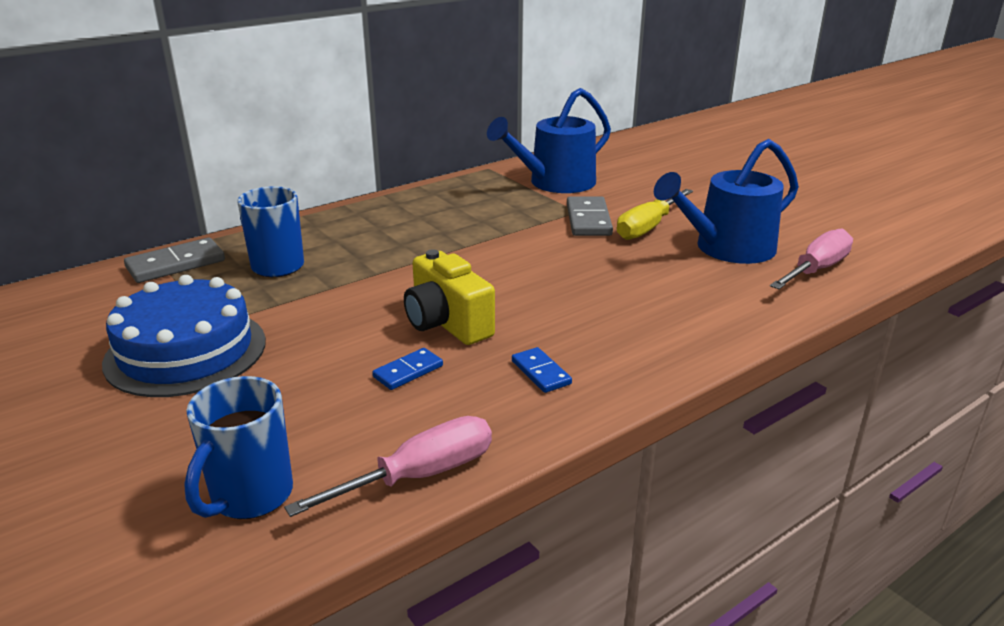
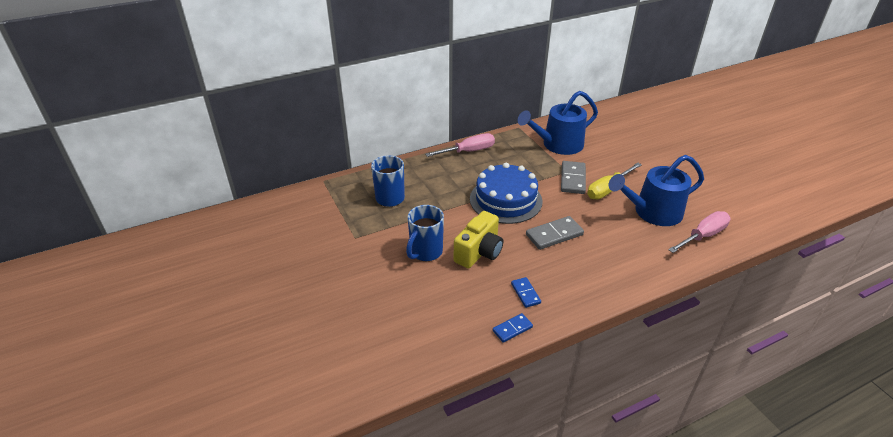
camera: 10 degrees right, 10 degrees up
blue cake [102,275,266,397] -> blue cake moved to [470,163,543,224]
grey domino [124,238,225,283] -> grey domino moved to [526,216,584,250]
blue mug [184,376,293,519] -> blue mug moved to [406,205,444,261]
pink screwdriver [284,416,492,517] -> pink screwdriver moved to [425,133,495,157]
blue domino [372,348,443,390] -> blue domino moved to [493,313,533,343]
yellow camera [404,249,495,345] -> yellow camera turned 120 degrees counterclockwise [454,211,503,269]

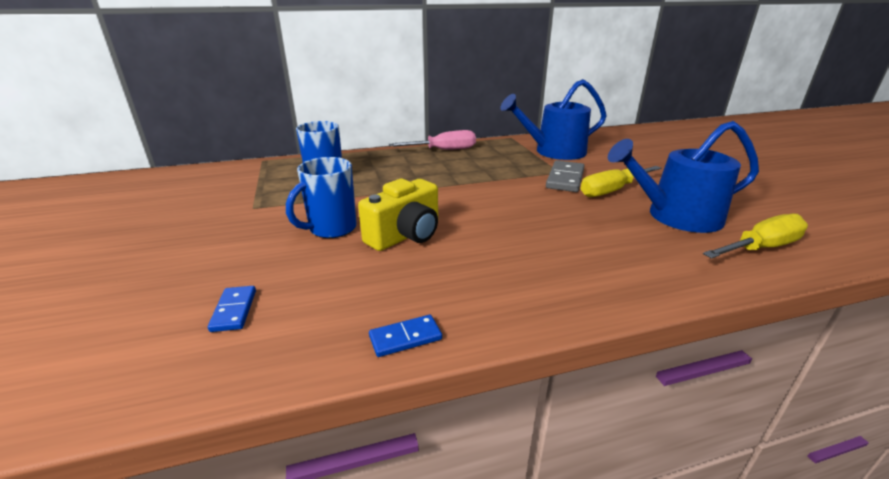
camera: 10 degrees right, 10 degrees down
blue cake [470,163,543,224] -> none
blue domino [511,277,541,308] -> blue domino moved to [208,286,256,332]
grey domino [526,216,584,250] -> none
pink screwdriver [668,211,731,253] -> yellow screwdriver [703,214,808,259]

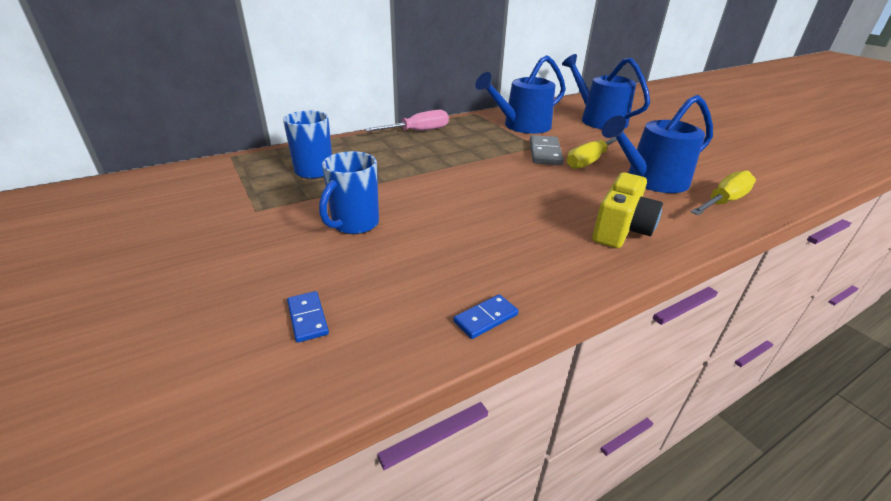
camera: 15 degrees left, 5 degrees up
yellow camera [358,179,438,251] -> yellow camera moved to [592,172,663,248]
none -> blue watering can [562,54,650,129]

